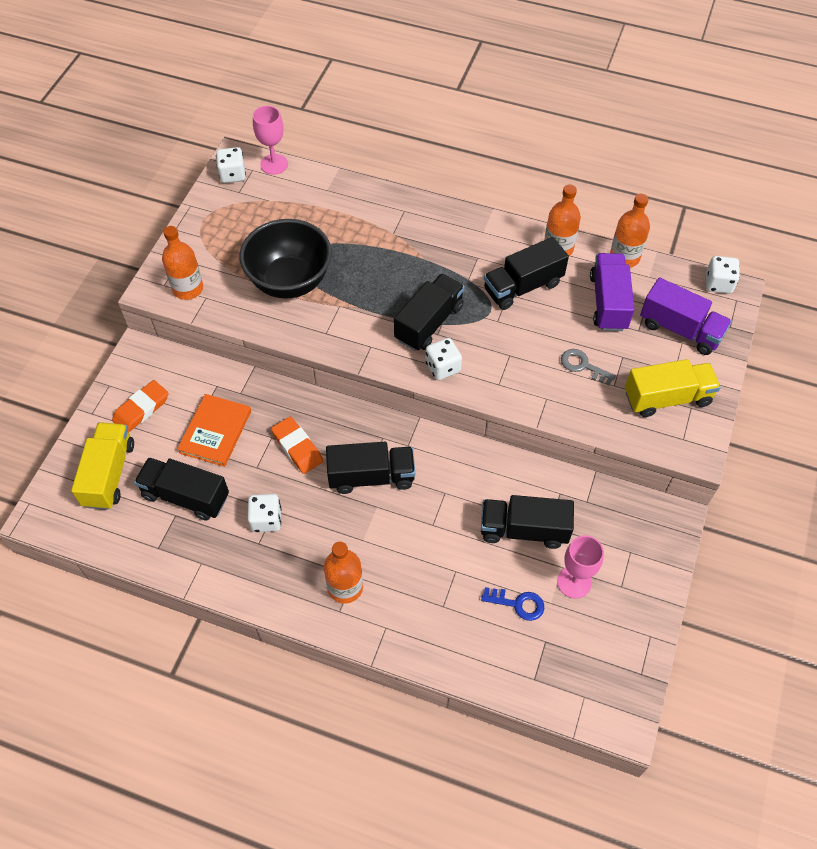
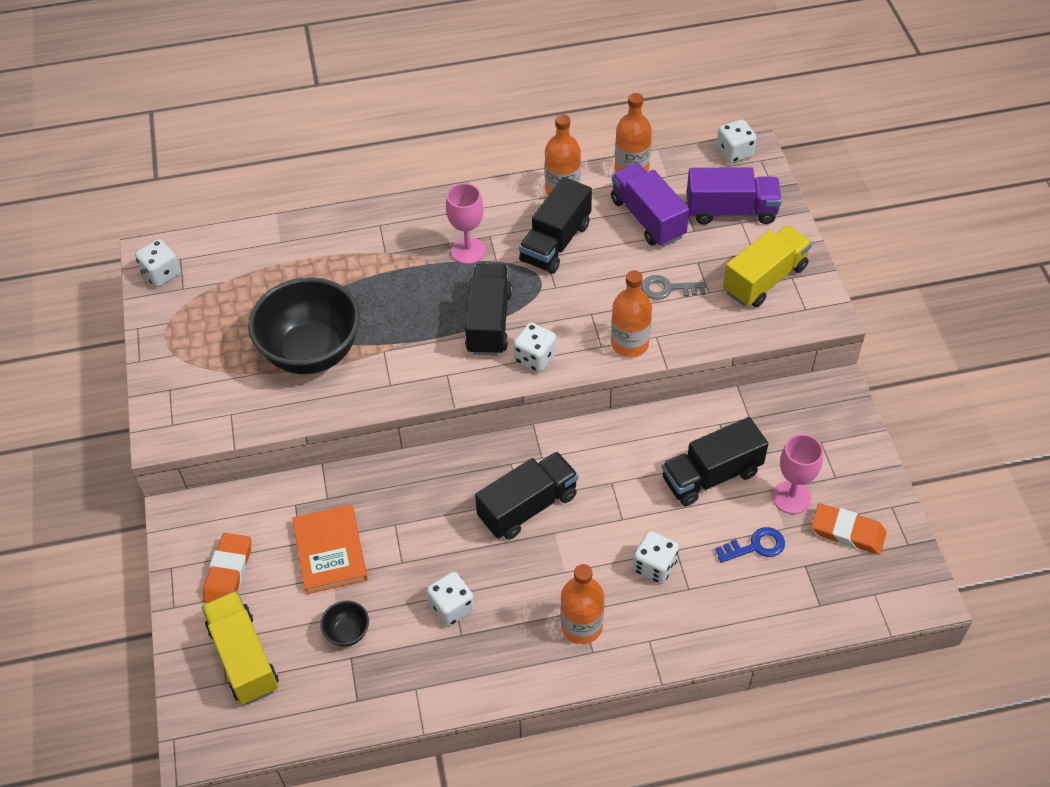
camera: 30 degrees left, 5 degrees down
black truck [134,457,229,521] -> black bowl [320,601,369,646]
orange bottle [162,226,203,300] -> orange bottle moved to [611,270,652,357]
pink goblet [253,106,288,175] -> pink goblet moved to [446,183,486,264]
orange eraser [271,417,323,474] -> orange eraser moved to [812,503,887,555]
none -> white dice [633,531,679,584]

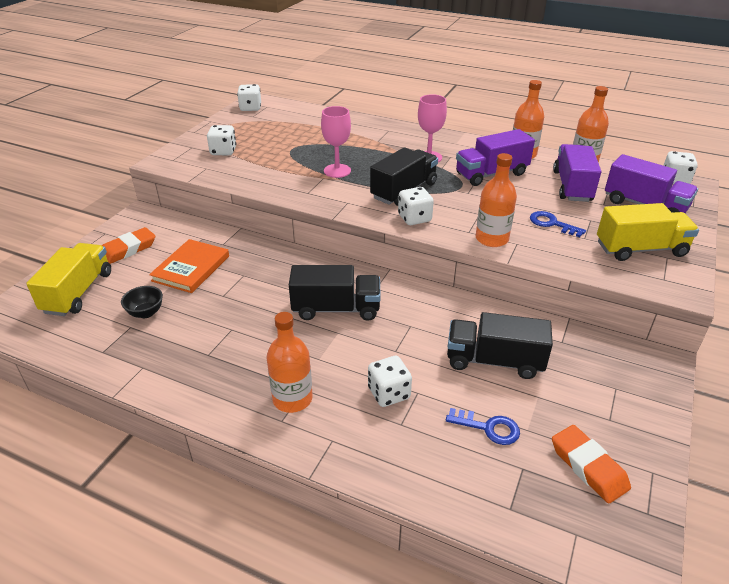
camera: 35 degrees right, 15 degrees down
black bowl [248,277,360,374] -> none
white dice [427,572,475,626] -> white dice moved to [207,125,236,155]
black truck [519,177,592,274] -> purple truck [456,129,535,186]
grey key [641,275,706,300] -> blue key [530,211,586,237]
pink goblet [773,434,823,514] -> pink goblet moved to [321,106,351,178]

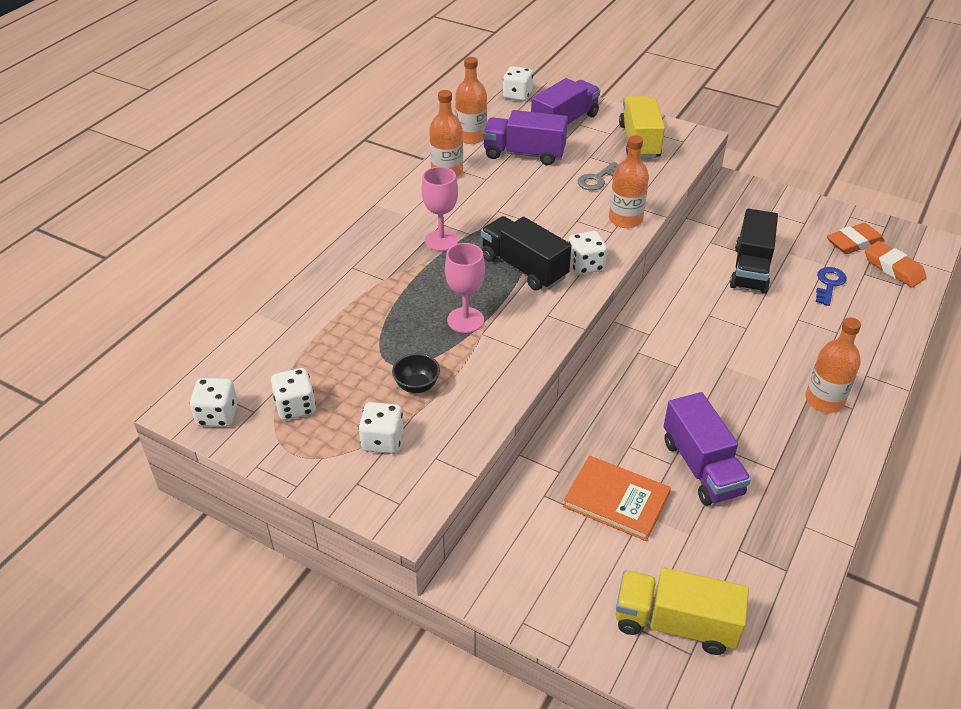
camera: 85 degrees left, 5 degrees up
orange eraser [102,227,155,264] -> orange eraser moved to [865,241,926,287]
black bowl [121,286,163,318] -> black bowl moved to [392,353,440,393]
black truck [289,265,381,321] -> none
white dice [368,356,412,407] -> white dice moved to [271,368,316,420]
purple truck [456,129,535,186] -> purple truck moved to [664,392,751,506]
blue key [530,211,586,237] -> grey key [578,162,618,191]

